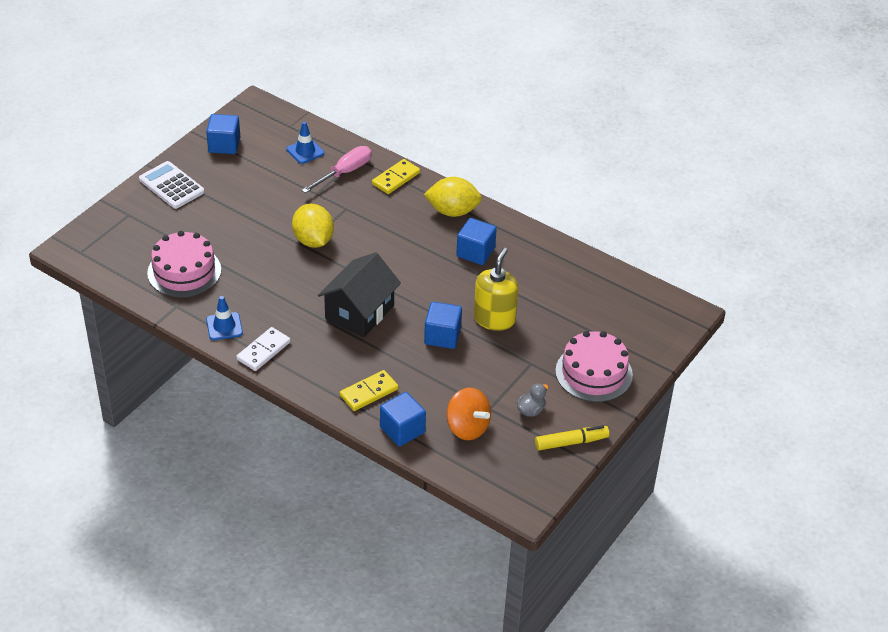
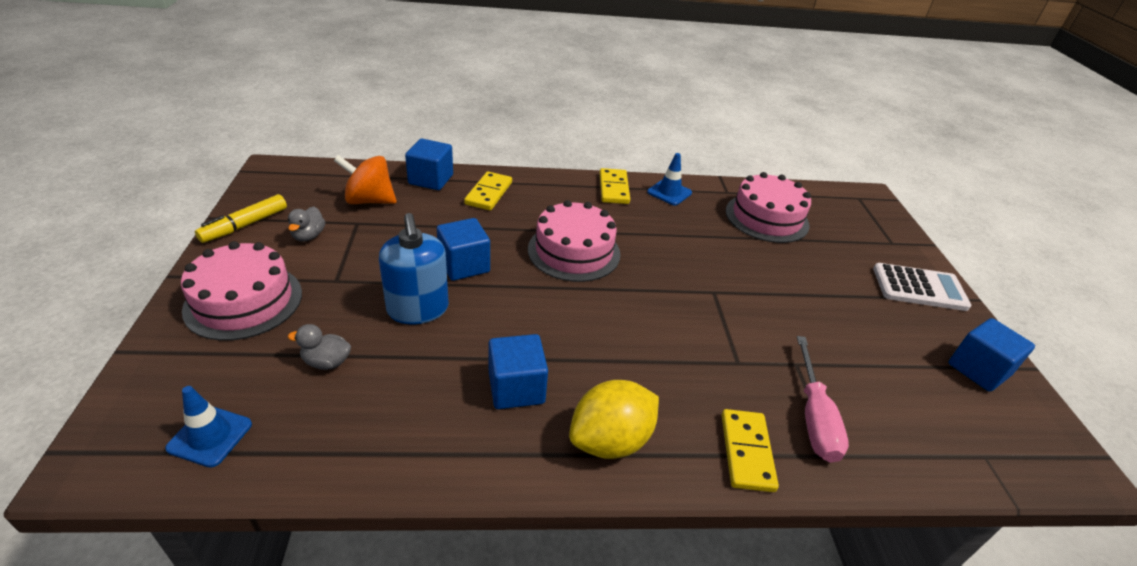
camera: 140 degrees right, 5 degrees down
white domino [236,327,291,371] -> yellow domino [600,168,630,204]
blue traffic cone [287,122,324,164] -> blue traffic cone moved to [165,386,252,468]
yellow lemon [292,204,334,248] -> none
black house [318,252,401,338] -> pink cake [528,200,620,282]
yellow soap dispenser [474,248,518,331] -> blue soap dispenser [379,213,449,324]
none -> grey duck [288,324,351,370]

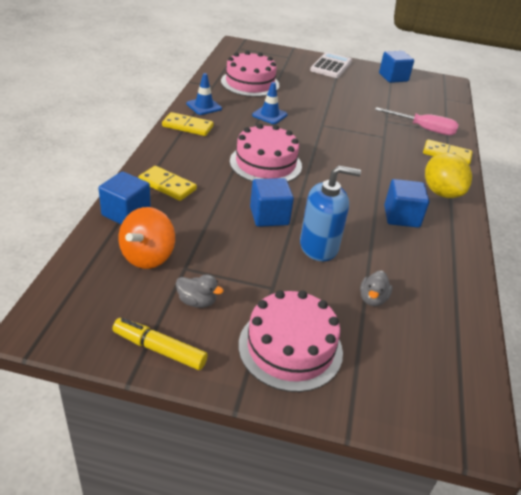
camera: 75 degrees left, 0 degrees up
blue traffic cone [165,386,252,468] -> blue traffic cone moved to [252,82,288,124]
yellow marker [195,194,287,243] -> yellow marker turned 150 degrees clockwise [112,318,208,370]

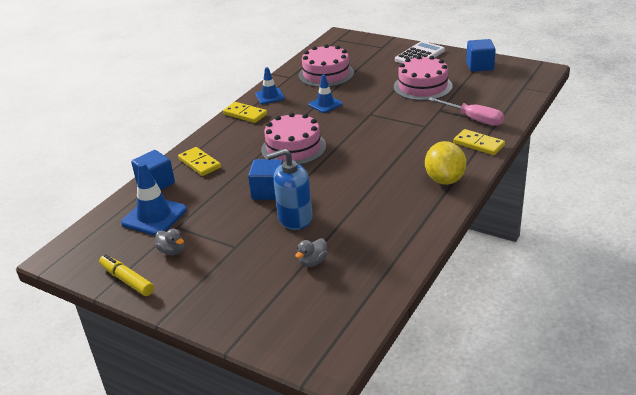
camera: 25 degrees right, 5 degrees down
orange spinning top [119,207,175,269] -> blue traffic cone [121,162,187,236]
pink cake [239,290,343,392] -> pink cake moved to [394,55,453,101]
blue soap dispenser [300,166,361,261] -> blue soap dispenser turned 150 degrees clockwise [267,148,312,230]
blue cube [384,179,429,228] -> none

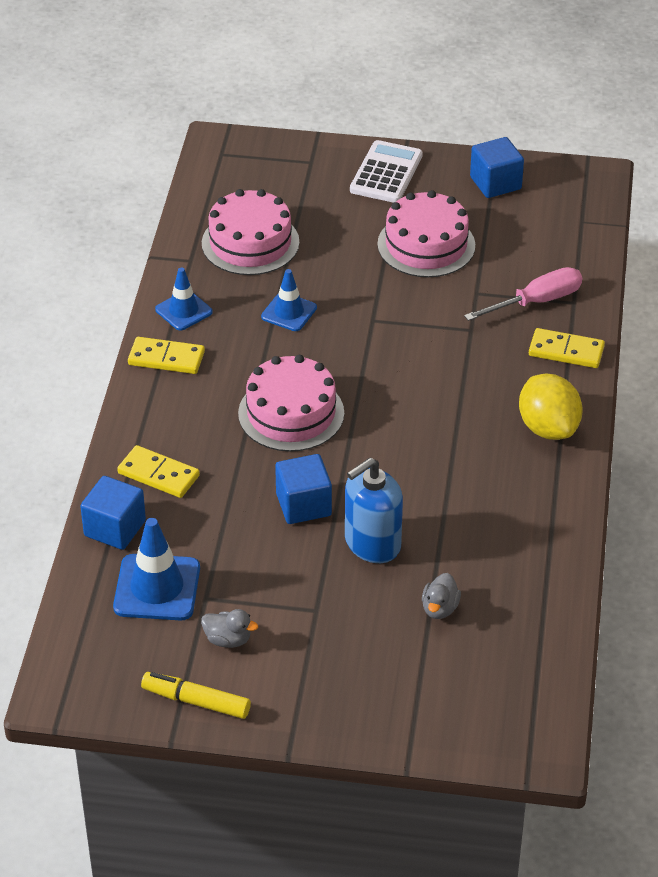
camera: 25 degrees left, 10 degrees up
pink screwdriver [428,97,504,126] -> pink screwdriver turned 45 degrees counterclockwise [464,267,582,321]

